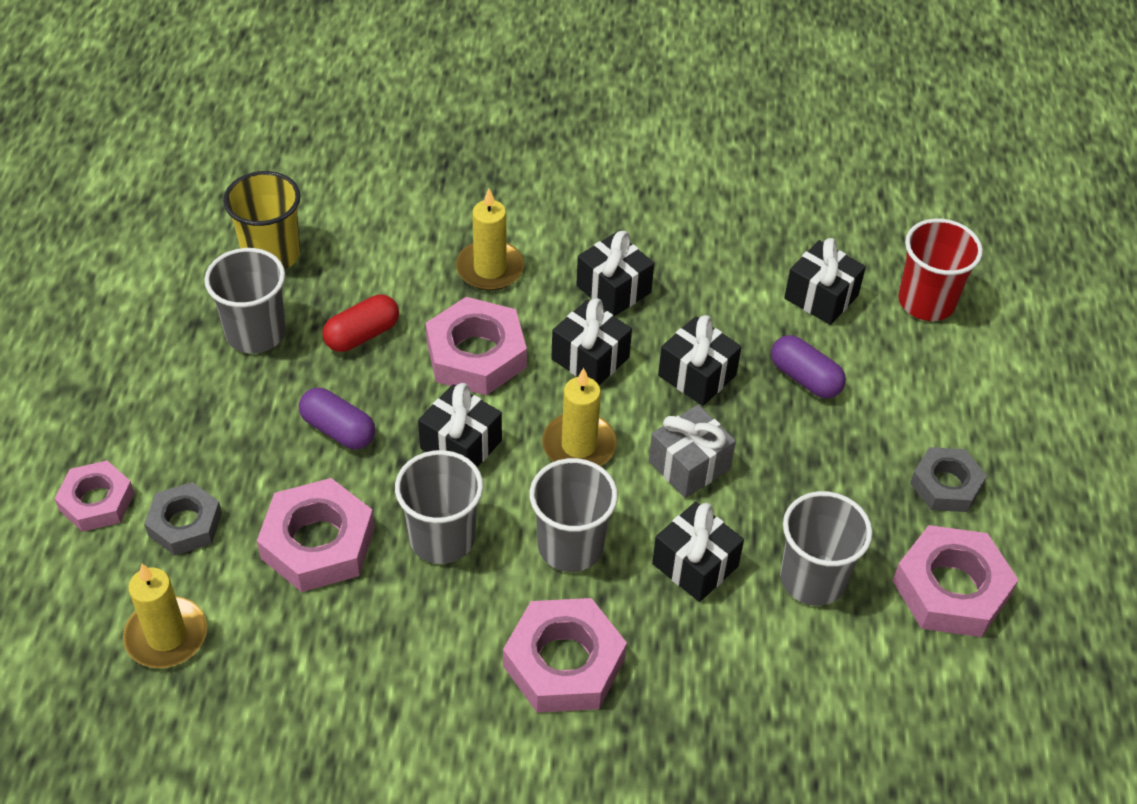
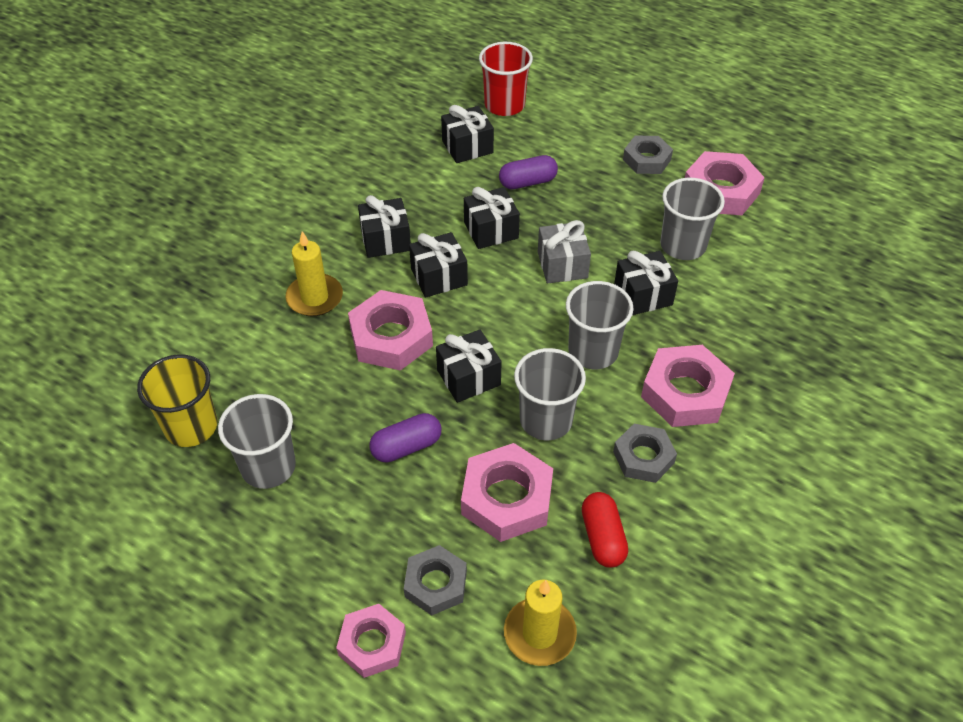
camera: 60 degrees left, 0 degrees up
red capsule [322,295,399,352] -> red capsule moved to [582,492,628,568]
yellow candle [542,368,617,466] -> none
none -> grey nut [613,424,677,483]

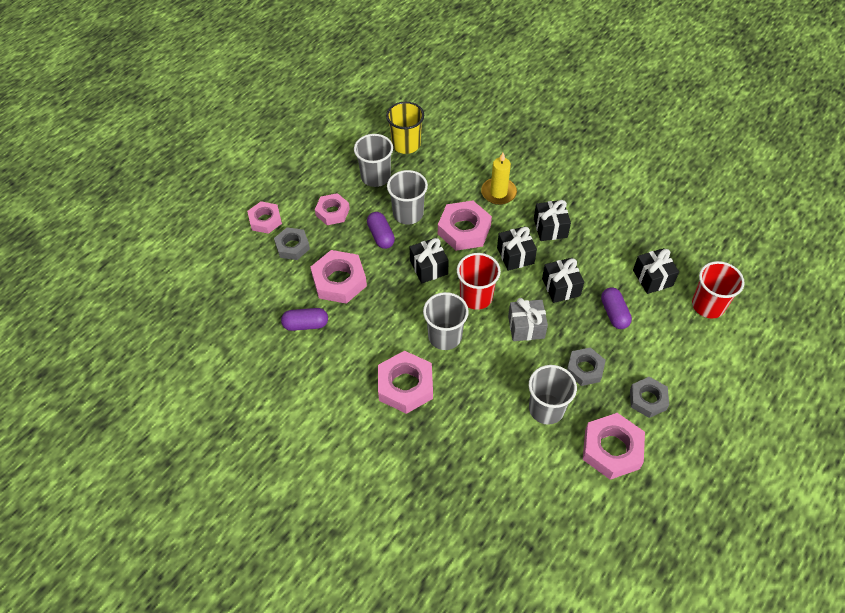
camera: 95 degrees right, 5 degrees up
yellow candle [504,580,577,666] -> none
grey cup [514,348,586,440] -> grey cup moved to [387,170,428,224]
red capsule [582,492,628,568] -> purple capsule [281,308,328,331]
grey nut [613,424,677,483] -> grey nut moved to [567,347,606,386]
black gift [614,251,678,315] -> none
none -> pink nut [315,193,350,225]
none -> red cup [457,253,501,310]

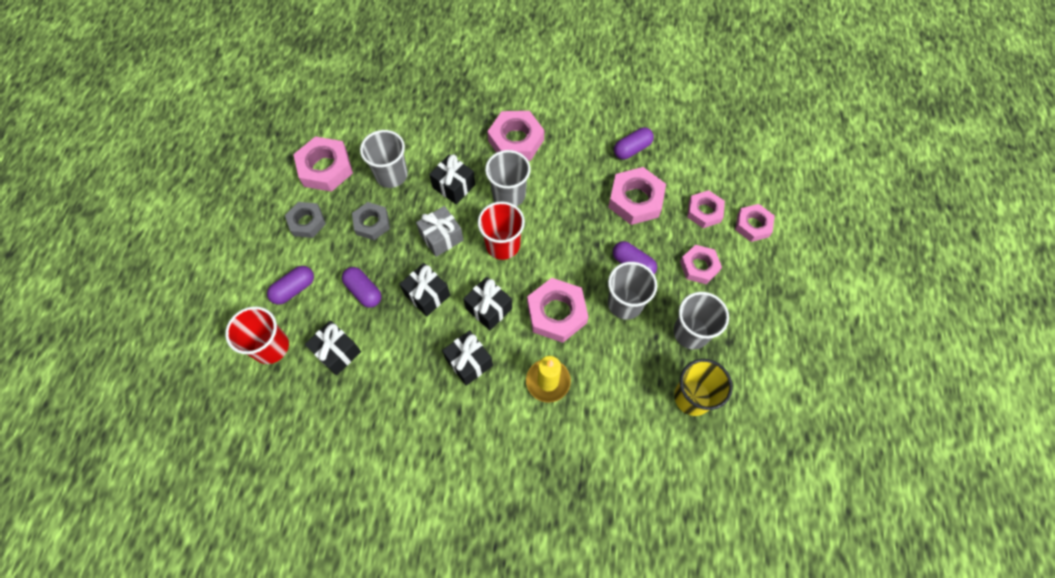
camera: 150 degrees right, 10 degrees up
grey nut [274,227,310,260] -> pink nut [687,190,725,228]
black gift [410,238,449,283] -> black gift moved to [429,154,475,204]
none -> purple capsule [267,266,314,305]

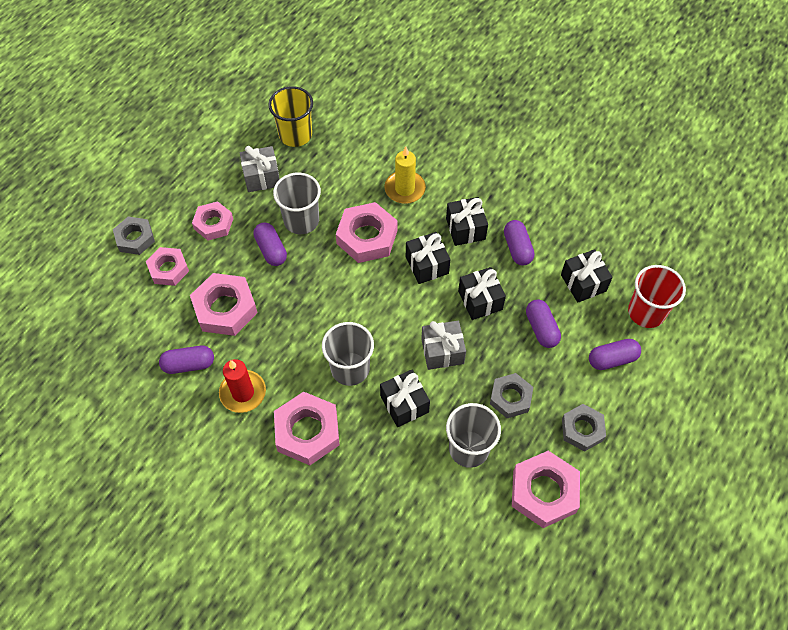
camera: 155 degrees left, 5 degrees down
red cup [478,201,525,260] -> none
grey cup [673,292,729,350] -> grey gift [240,146,280,192]
pink nut [735,204,775,242] -> grey nut [113,217,155,255]
none -> red candle [219,359,266,413]
none -> purple capsule [504,220,534,266]

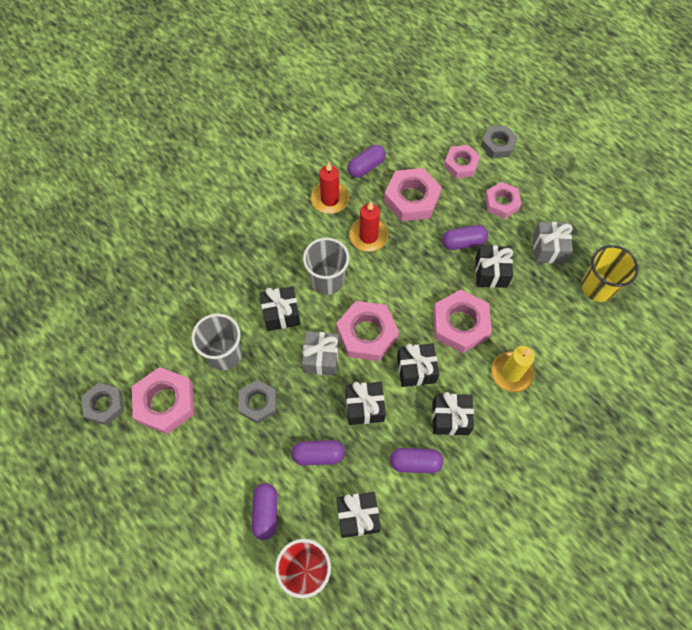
camera: 105 degrees right, 5 degrees up
purple capsule [159,346,214,374] -> purple capsule turned 45 degrees clockwise [347,145,386,178]
grey cup [273,173,321,234] -> black gift [475,246,513,288]
pink nut [274,392,340,465] -> pink nut moved to [336,301,399,361]
grey nut [562,404,606,452] -> grey nut moved to [82,383,124,425]
none -> red candle [349,201,388,252]

